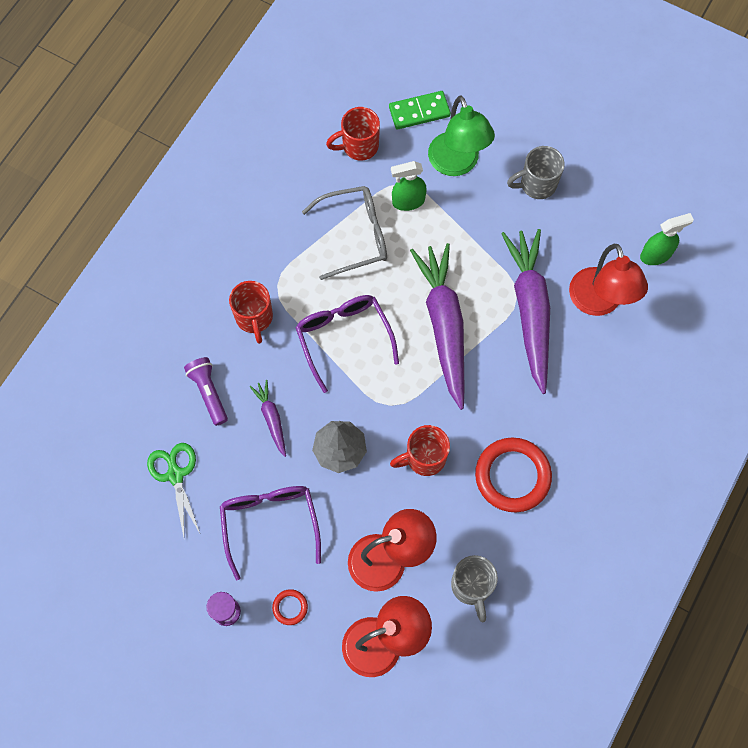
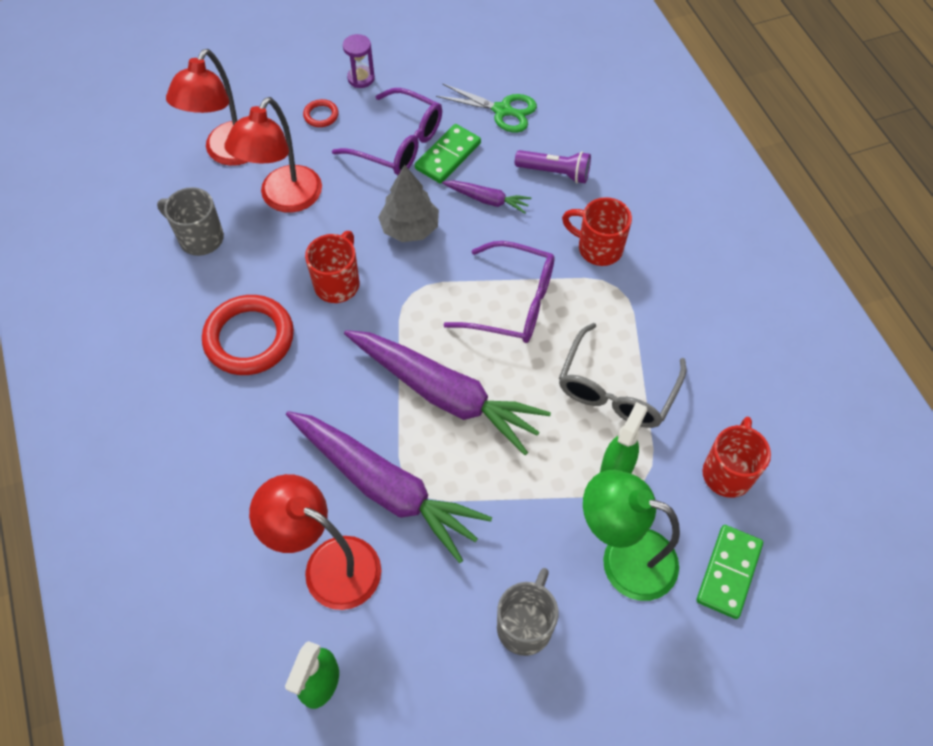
camera: 130 degrees right, 10 degrees down
none -> green domino [415,124,481,184]

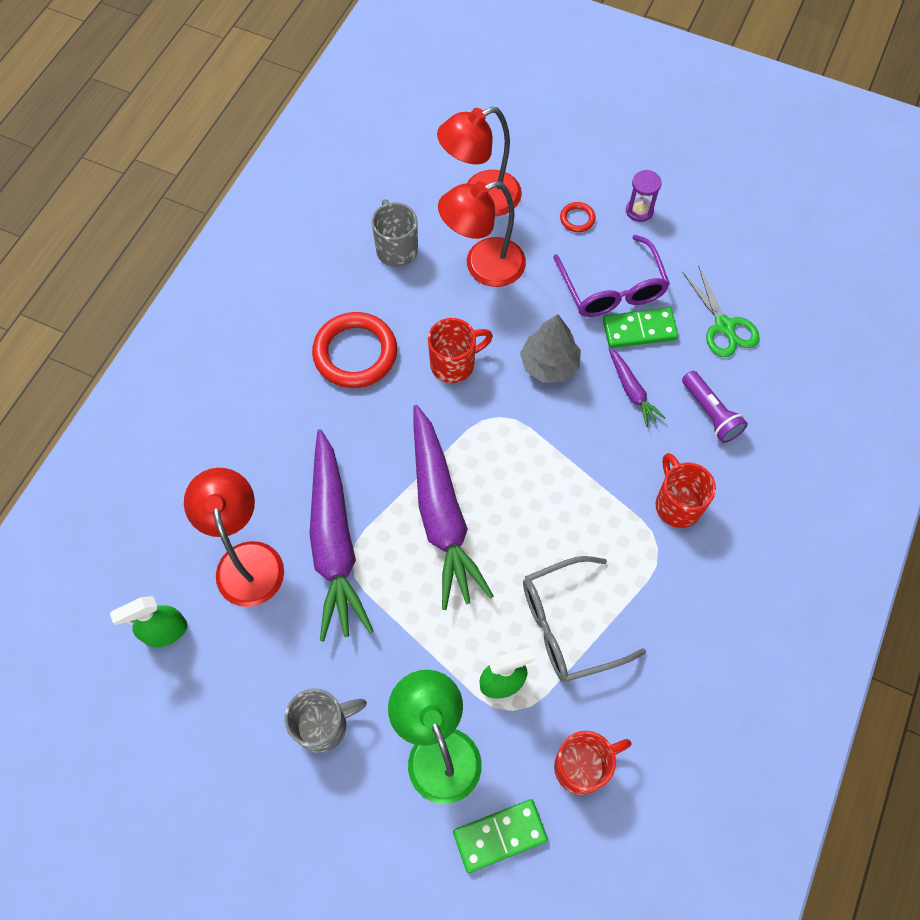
camera: 45 degrees right, 5 degrees up
purple glasses [444,241,555,343] -> none

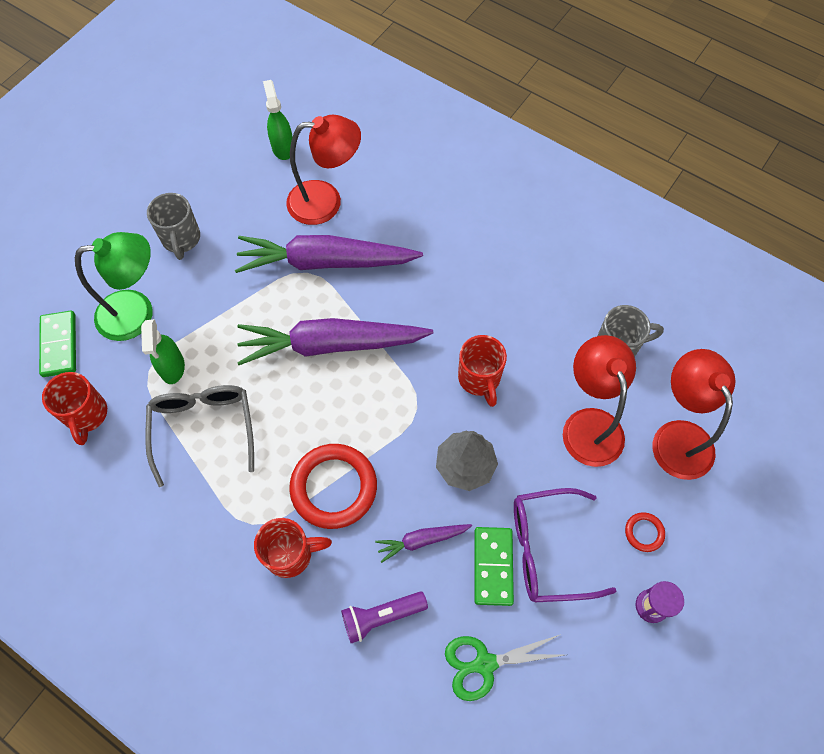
camera: 100 degrees right, 0 degrees up
red ring [312,312,397,388] -> red ring moved to [289,444,377,529]

